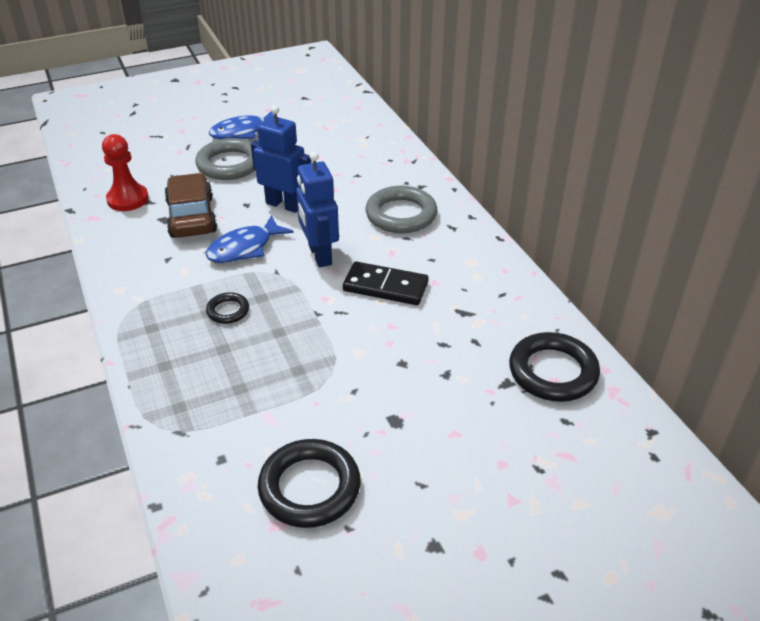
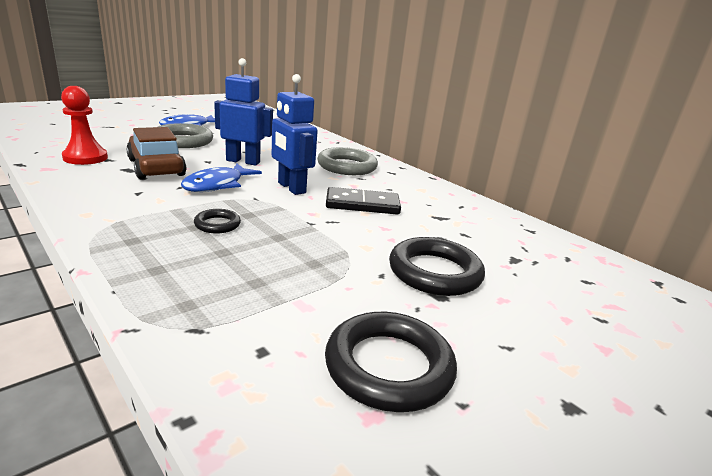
camera: 20 degrees left, 15 degrees down
black ring [509,332,600,402] -> black ring moved to [389,237,485,296]

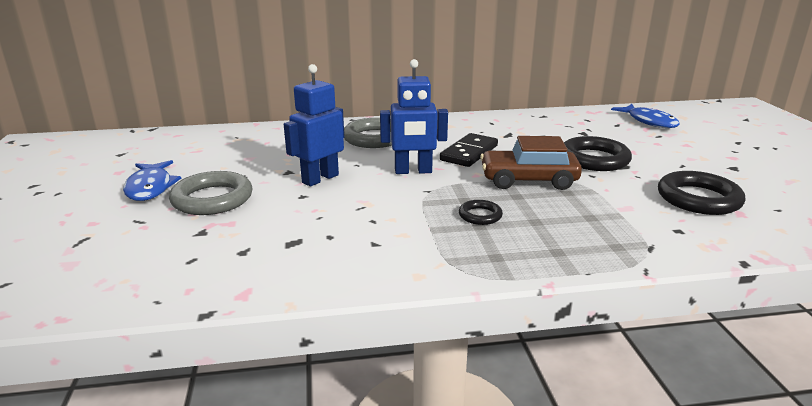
camera: 55 degrees left, 0 degrees up
red pawn [61,86,108,165] -> none
brown car [126,127,186,179] -> brown car moved to [480,136,582,190]
blue fish [181,163,262,192] -> blue fish moved to [611,104,680,128]

